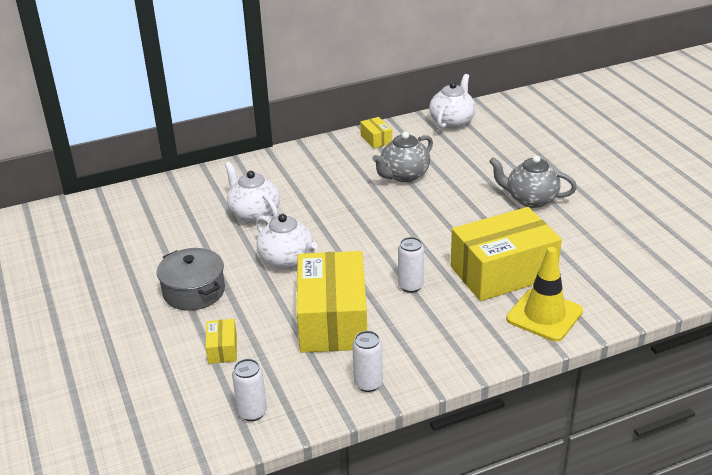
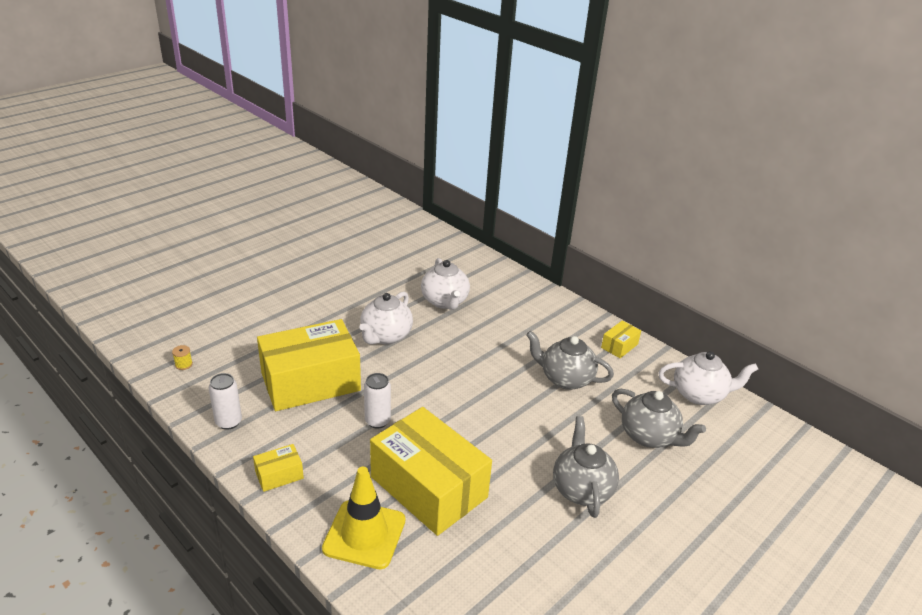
camera: 65 degrees right, 0 degrees up
grey pot [157,248,225,310] -> none
yellow box [206,319,237,364] -> yellow box moved to [253,444,304,492]
white teapot [225,162,280,223] -> white teapot turned 135 degrees clockwise [421,258,470,310]
white can [232,359,267,421] -> yellow spool [172,345,193,370]
none -> grey teapot [612,389,706,448]

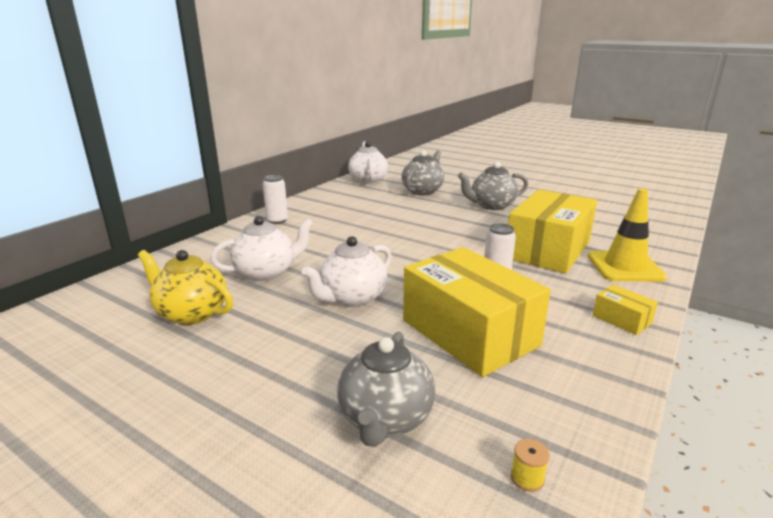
camera: 100 degrees left, 10 degrees down
white can [209,373,242,430] -> white can moved to [262,175,288,224]
white teapot [359,292,413,344] -> white teapot turned 120 degrees clockwise [301,236,392,307]
grey teapot [526,331,614,390] -> grey teapot moved to [337,332,435,447]
yellow box [601,321,641,358] -> none
none -> yellow teapot [138,250,233,325]

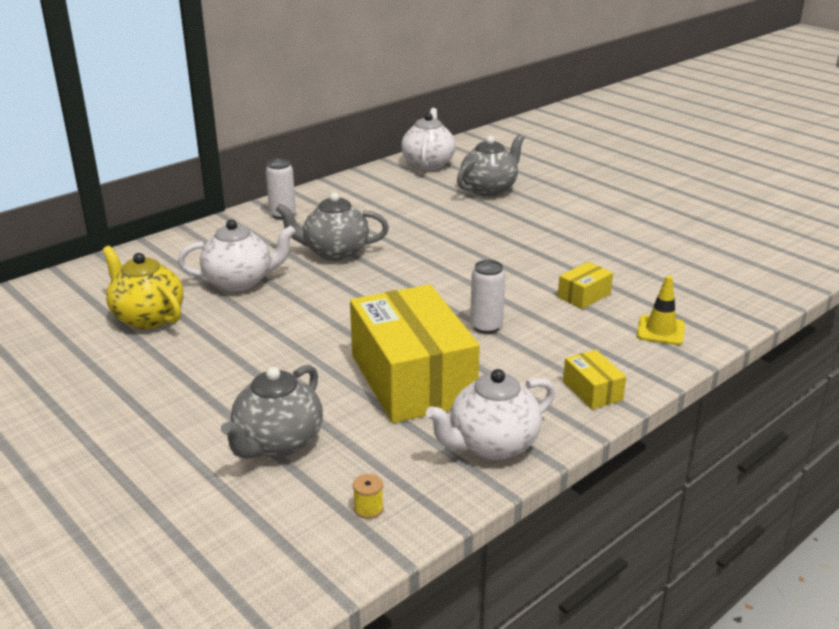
camera: 15 degrees right, 5 degrees up
white teapot [301,236,392,307] -> white teapot moved to [426,369,555,460]
grey teapot [458,162,528,210] -> grey teapot moved to [276,192,389,261]
yellow box [508,189,597,273] -> yellow box [558,262,613,309], size x0.42
yellow traffic cone [588,188,667,282] -> yellow traffic cone [636,276,685,345], size x0.60

